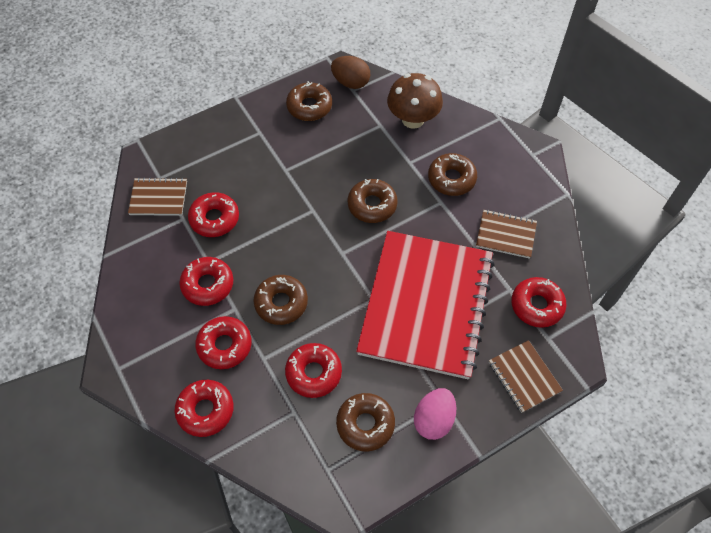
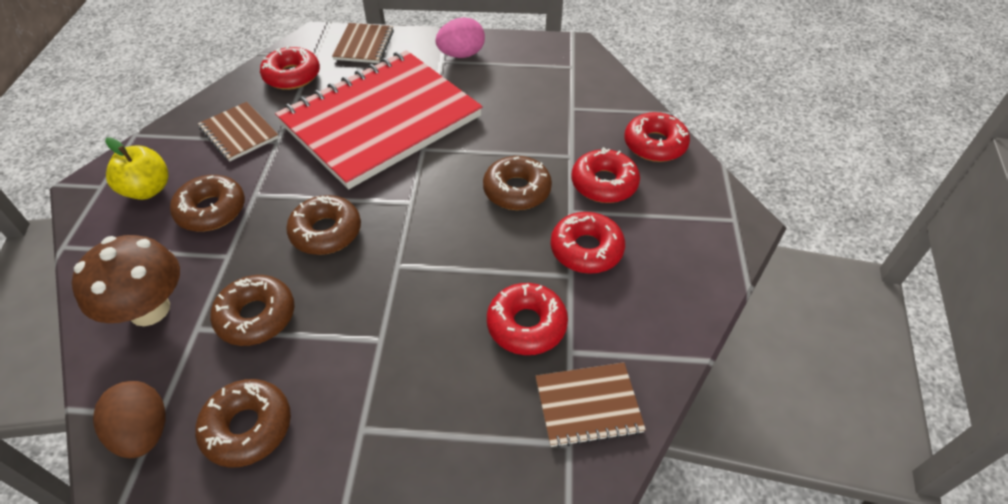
camera: 145 degrees left, 10 degrees down
brown notebook [128,177,187,216] -> brown notebook turned 45 degrees counterclockwise [535,363,646,448]
red donut [285,343,342,398] -> none
brown donut [336,393,395,452] -> brown donut moved to [210,275,294,346]
none -> yellow apple [105,137,169,200]

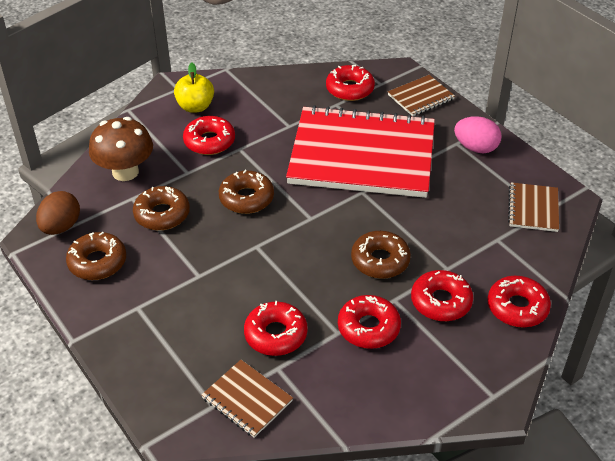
camera: 50 degrees right, 5 degrees down
brown donut [170,175,245,231] -> red donut [183,116,235,155]
brown notebook [198,102,279,162] -> brown notebook moved to [508,182,559,232]

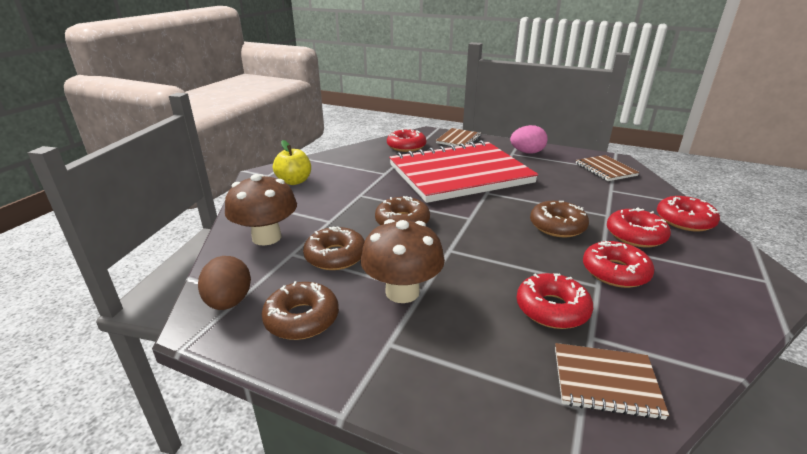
camera: 30 degrees left, 15 degrees down
red donut [183,116,235,155] -> none
none -> brown mushroom [361,219,445,303]

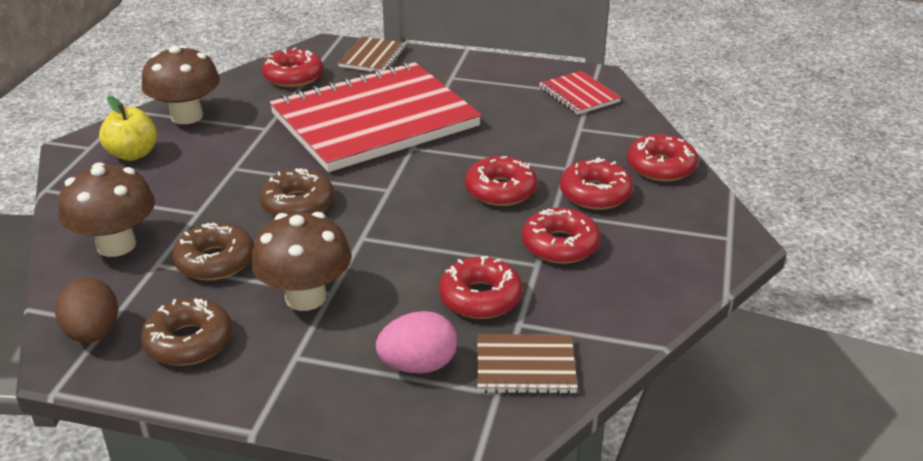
camera: 10 degrees left, 5 degrees up
pink egg [510,125,547,154] -> pink egg moved to [376,311,458,373]
brown donut [530,201,589,238] -> red donut [465,156,537,206]
brown notebook [576,155,640,181] -> red notebook [539,71,621,115]
none -> brown mushroom [142,45,220,124]

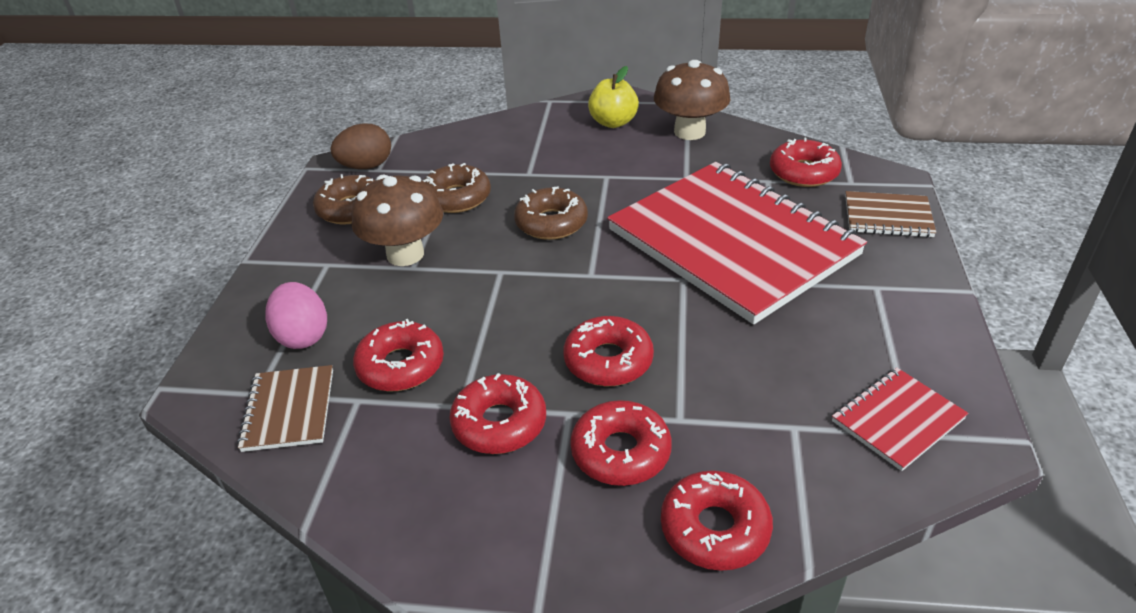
camera: 85 degrees right, 5 degrees up
brown mushroom [58,162,155,257] -> none

